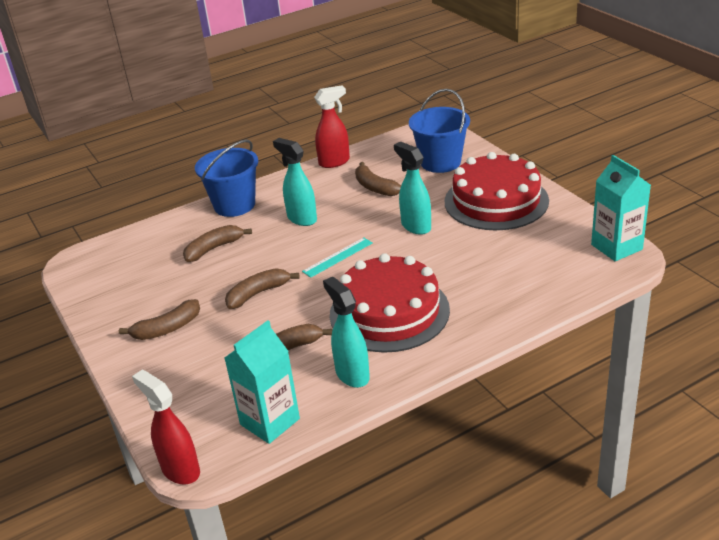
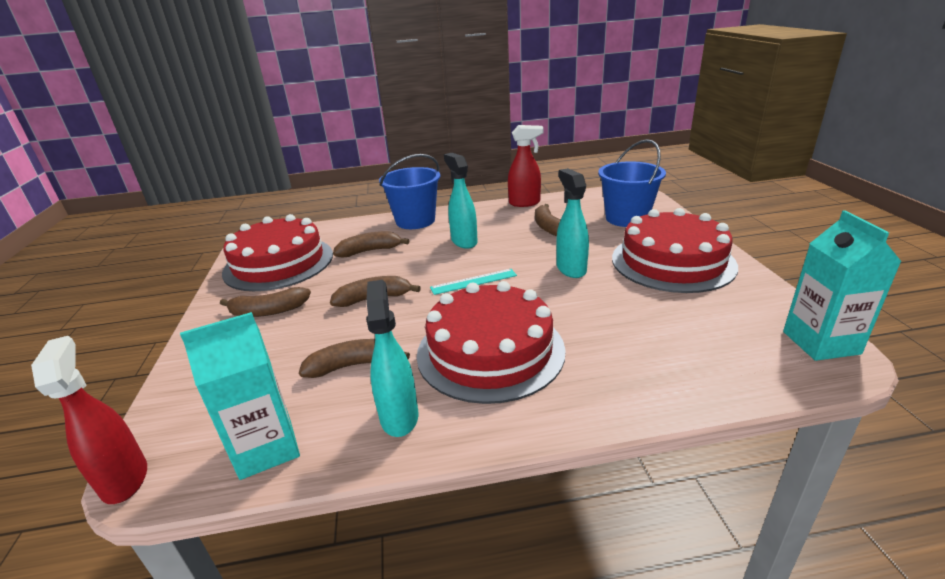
camera: 20 degrees right, 5 degrees down
none -> red cake [222,214,333,291]

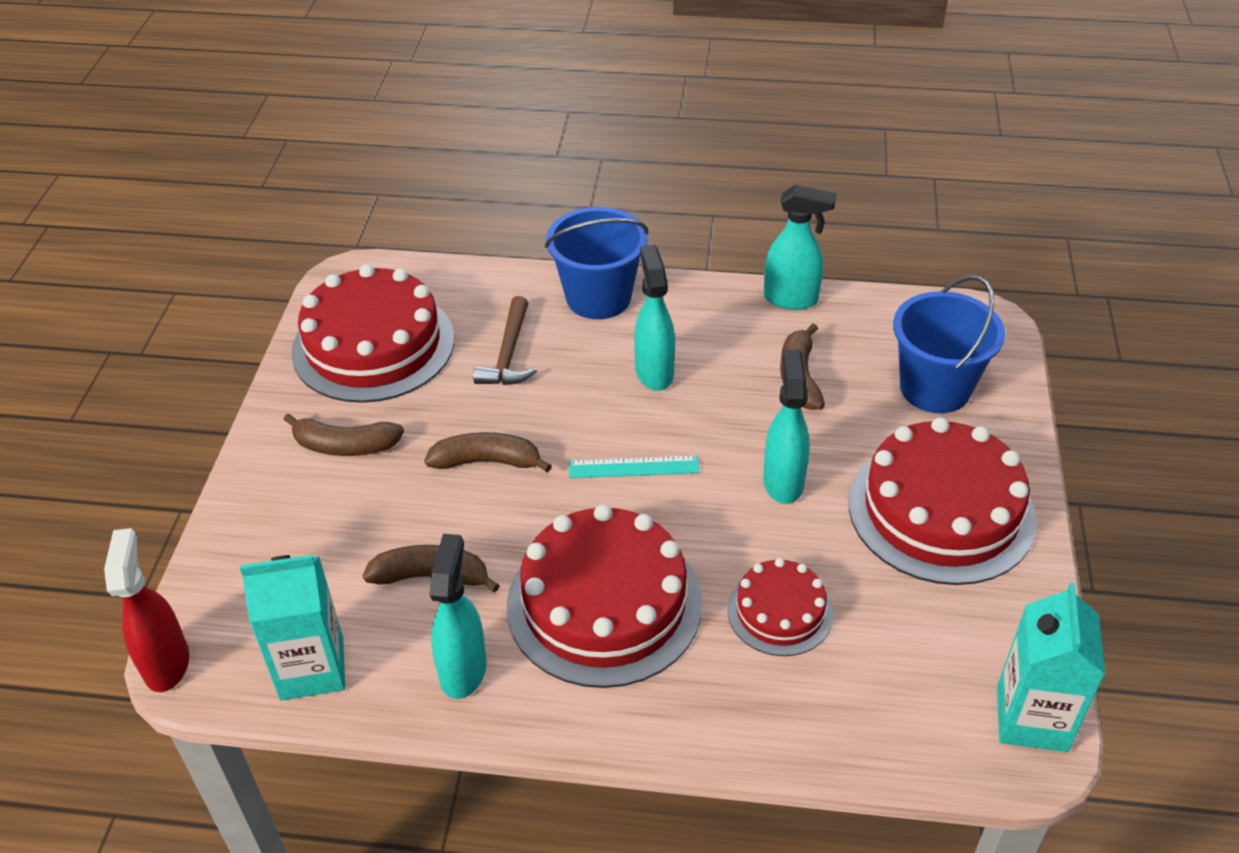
camera: 15 degrees right, 15 degrees up
brown banana [333,231,409,257] -> brown hammer [473,296,537,385]
red spray bottle [508,125,544,207] -> turquoise spray bottle [764,185,836,310]
none -> red cake [727,558,833,656]

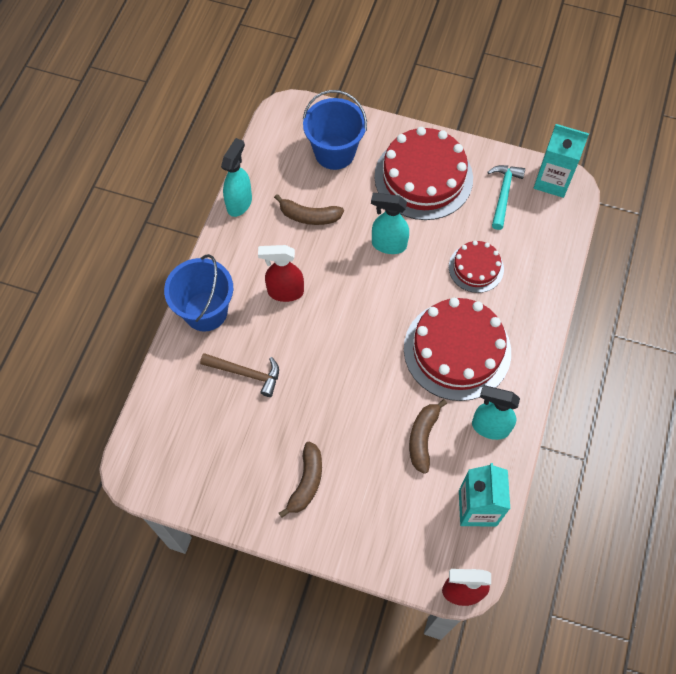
camera: 80 degrees left, 20 degrees up
red cake [291,264,454,403] -> none
brown banana [424,432,552,473] -> none
turquoise ruler [569,456,700,478] -> none
turquoise spray bottle [634,245,675,391] -> red spray bottle [258,245,304,302]
none -> turquoise hammer [487,165,525,230]

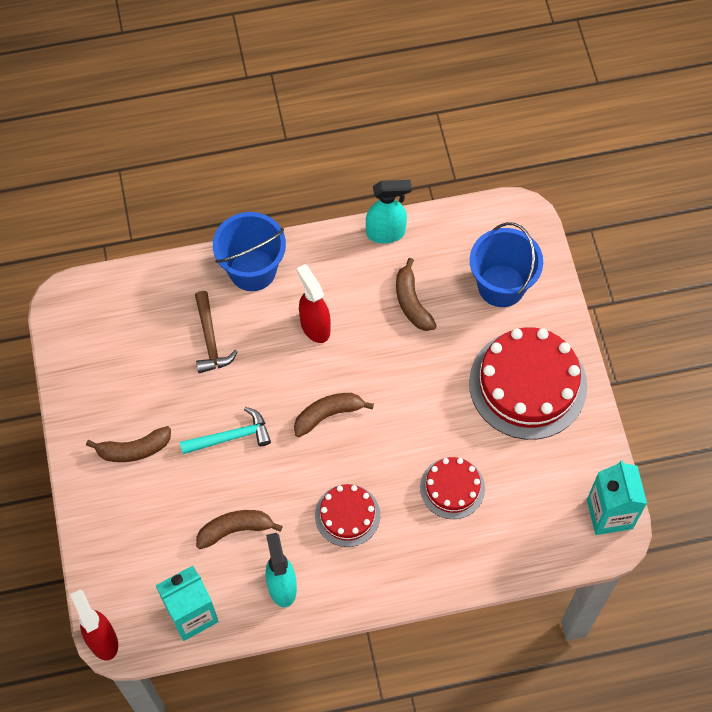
camera: 60 degrees right, 0 degrees up
turquoise spray bottle [371,193,409,254] -> none
red cake [404,298,511,401] -> red cake [315,484,380,547], size x0.54
turquoise hammer [487,165,525,230] -> turquoise hammer moved to [180,407,271,454]
none -> brown banana [294,393,374,437]

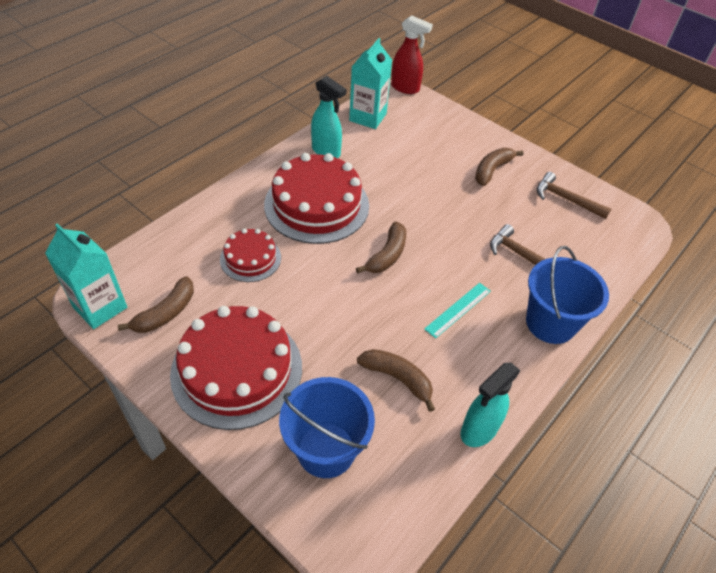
camera: 140 degrees right, 15 degrees down
turquoise hammer [180,407,271,454] -> none
brown banana [196,510,283,549] -> brown banana moved to [118,276,194,333]
red spray bottle [296,264,331,343] -> turquoise ruler [424,283,491,338]
red cake [315,484,380,547] -> red cake [264,153,369,244], size x1.87
none -> brown hammer [537,172,611,219]

